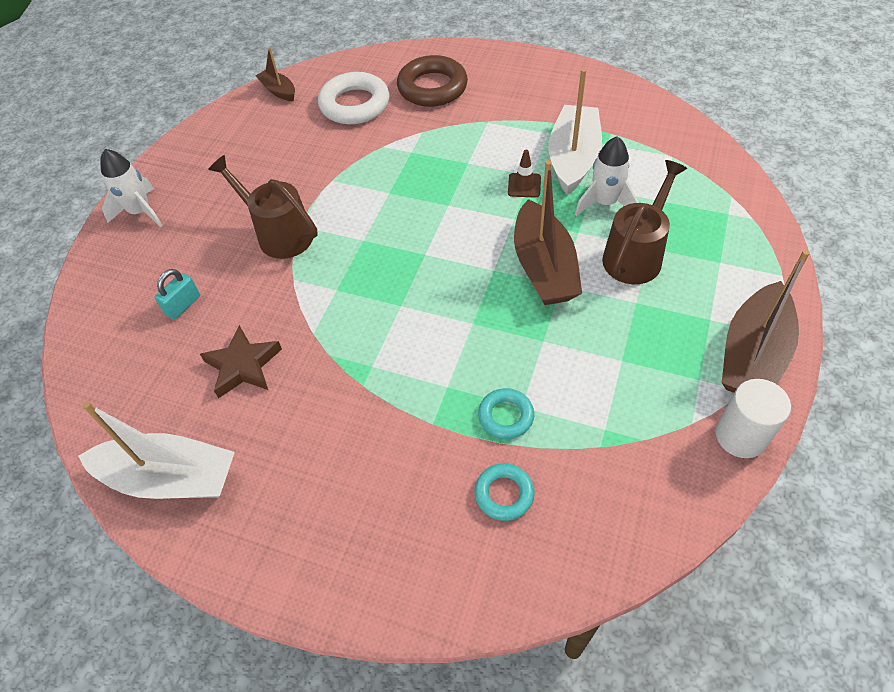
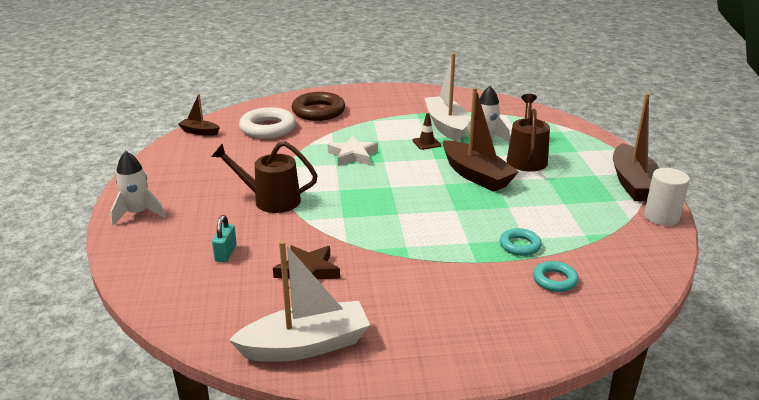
camera: 30 degrees left, 25 degrees down
none -> white star [328,135,378,166]

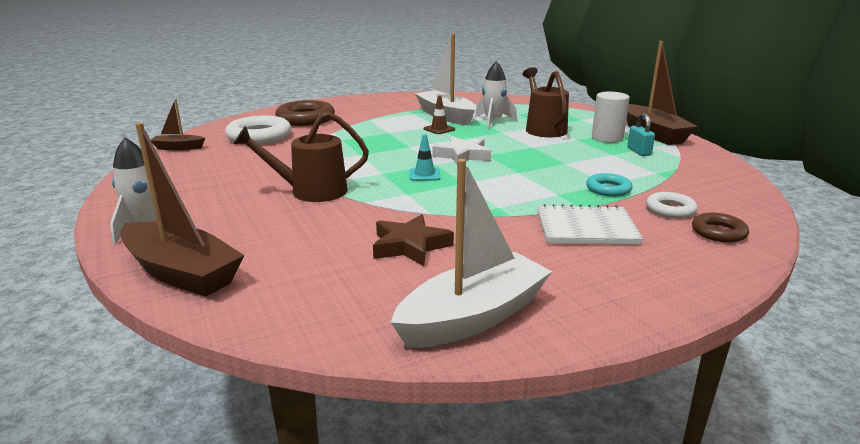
camera: 20 degrees left, 5 degrees down
turquoise padlock [212,215,237,262] -> turquoise padlock moved to [627,113,655,156]
white star [328,135,378,166] -> white star moved to [432,136,491,165]
brown boat [443,87,519,192] -> brown boat moved to [120,123,244,297]
turquoise ring [533,261,578,292] -> white ring [646,192,698,218]
white cylinder [644,168,690,226] -> white cylinder moved to [592,92,630,143]
none -> turquoise traffic cone [409,134,441,181]
none -> white notebook [537,204,643,245]
none -> brown ring [692,213,749,243]

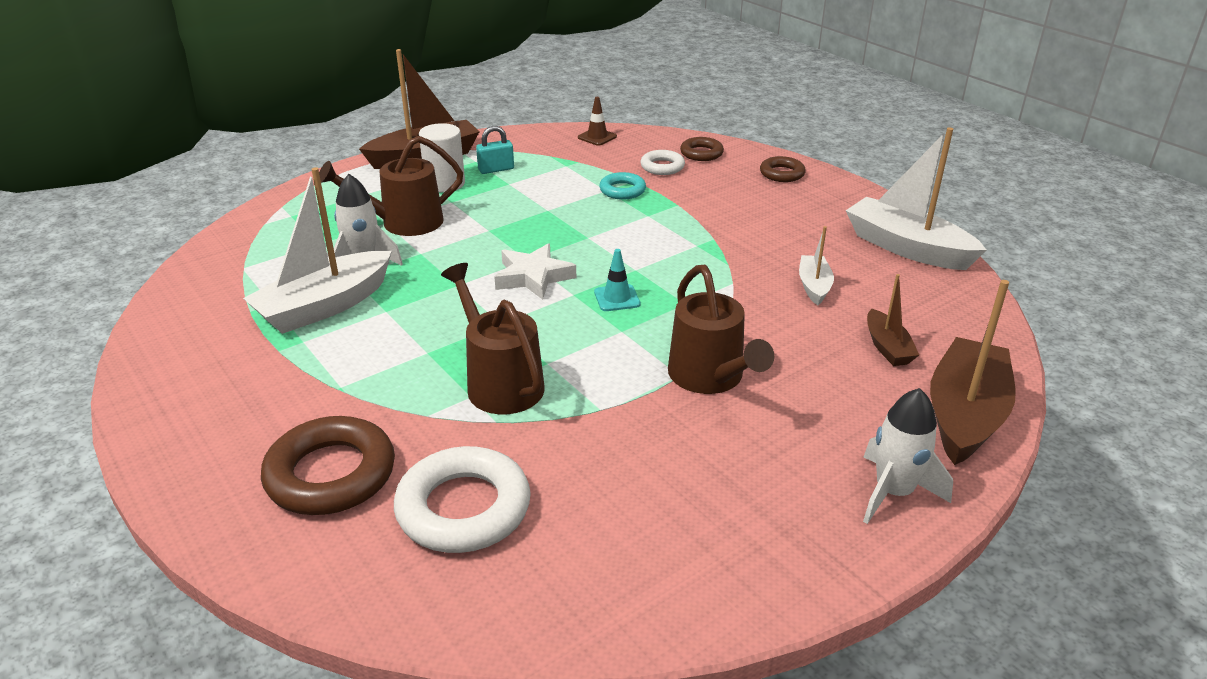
camera: 100 degrees left, 10 degrees up
brown boat [151,99,205,150] -> brown boat moved to [867,274,919,366]
brown star [373,214,454,266] -> white boat [799,226,834,305]
brown traffic cone [423,96,455,134] -> brown traffic cone moved to [578,97,617,146]
white notebook [537,204,643,245] -> none
none -> brown watering can [441,263,545,414]
none -> brown ring [760,156,806,182]

